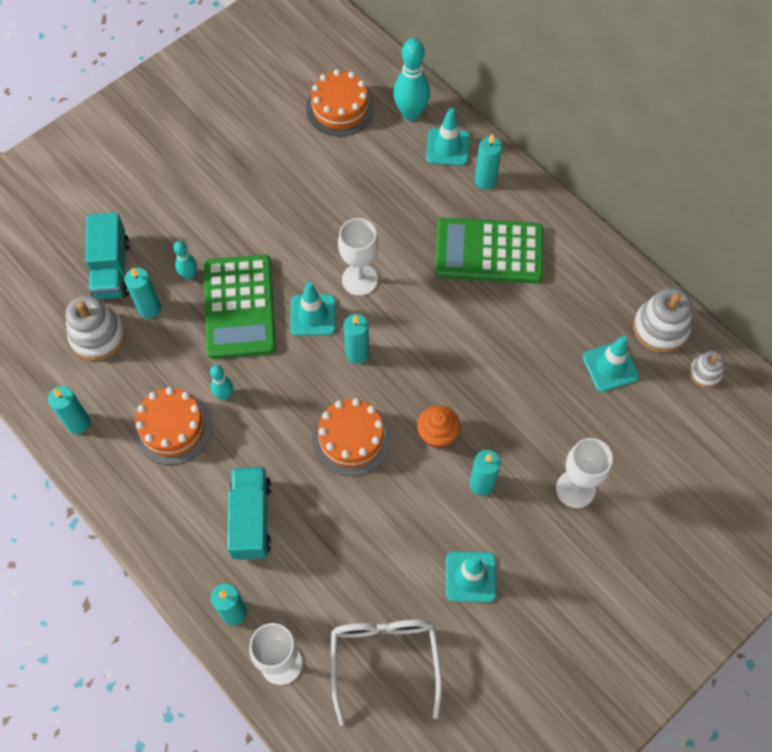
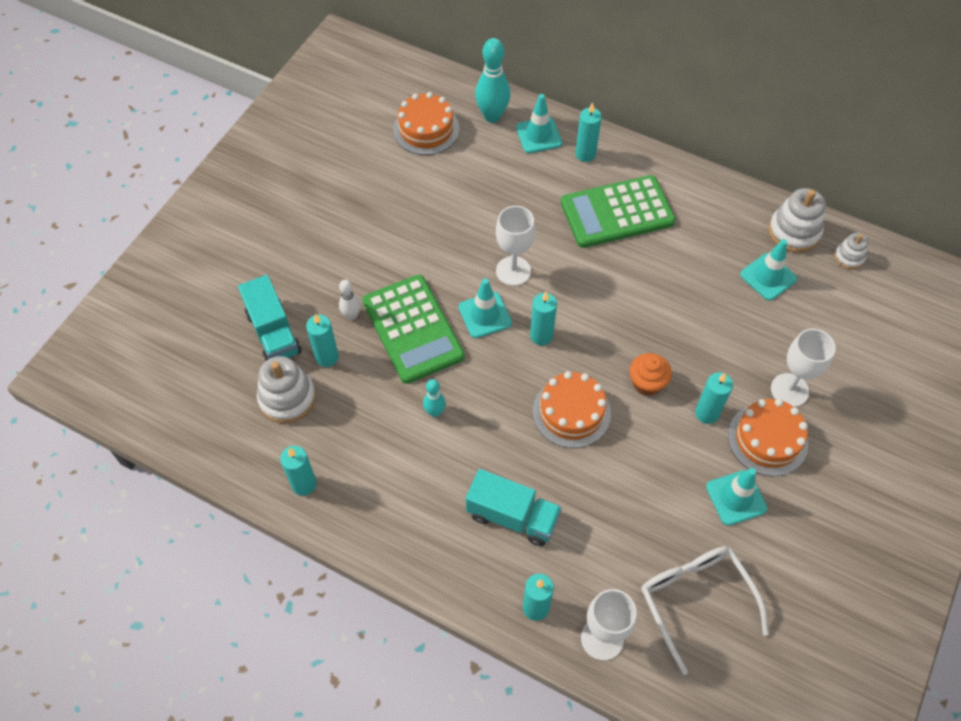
camera: 20 degrees left, 5 degrees down
orange cake [133,387,213,465] -> orange cake moved to [728,399,808,476]
turquoise bowling pin [173,241,197,280] -> white bowling pin [339,280,360,320]
turquoise truck [227,467,271,560] -> turquoise truck turned 135 degrees clockwise [466,469,562,546]

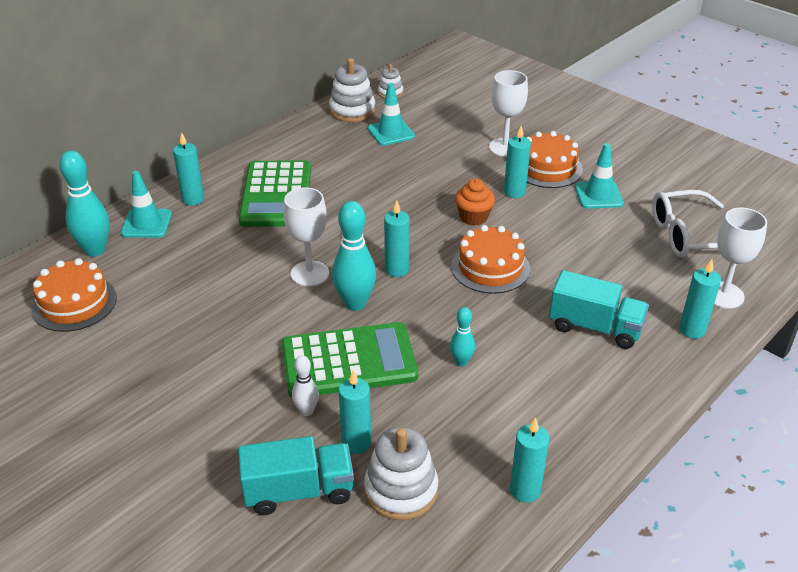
camera: 75 degrees left, 20 degrees down
turquoise traffic cone [459,278,512,338] -> turquoise bowling pin [332,201,376,311]
turquoise truck [466,469,562,546] -> turquoise truck turned 75 degrees clockwise [549,270,649,349]

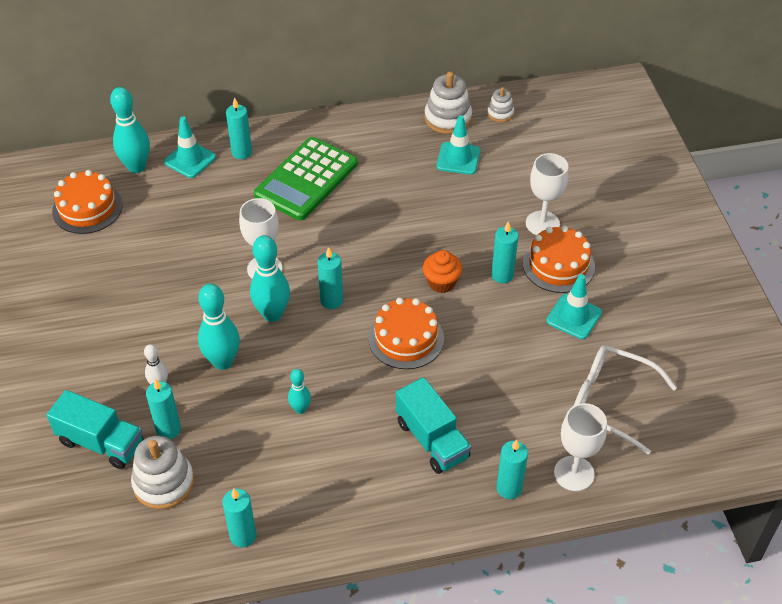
camera: 35 degrees right, 10 degrees up
green calculator [282,322,418,398] -> turquoise bowling pin [198,283,240,370]

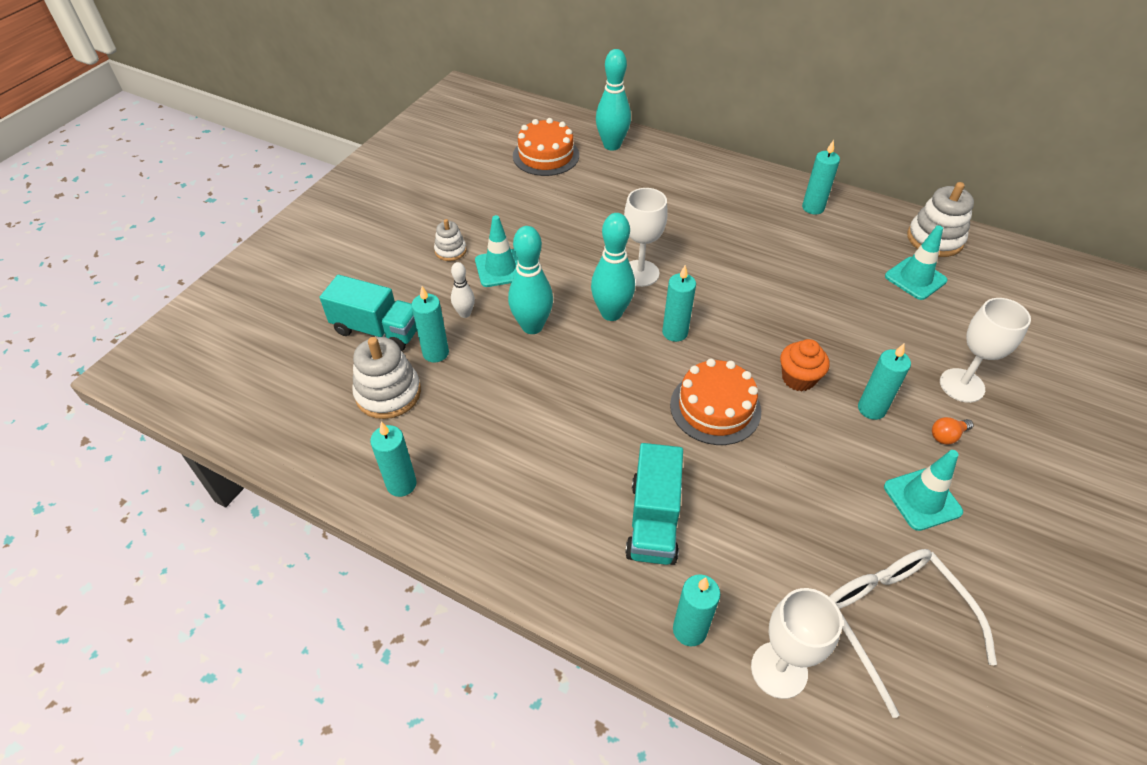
camera: 40 degrees right, 0 degrees up
turquoise truck [47,390,143,469] -> turquoise truck turned 45 degrees counterclockwise [320,275,417,351]
turquoise traffic cone [164,116,216,178] -> turquoise traffic cone moved to [475,215,518,287]
turquoise candle [226,97,252,159] -> turquoise candle moved to [802,140,840,215]
green calculator [254,137,358,220] -> none
turquoise bowling pin [288,369,311,414] -> none
white stacking toy [487,87,514,122] -> white stacking toy moved to [434,219,467,261]
orange cake [523,226,595,293] -> orange light bulb [932,417,974,445]

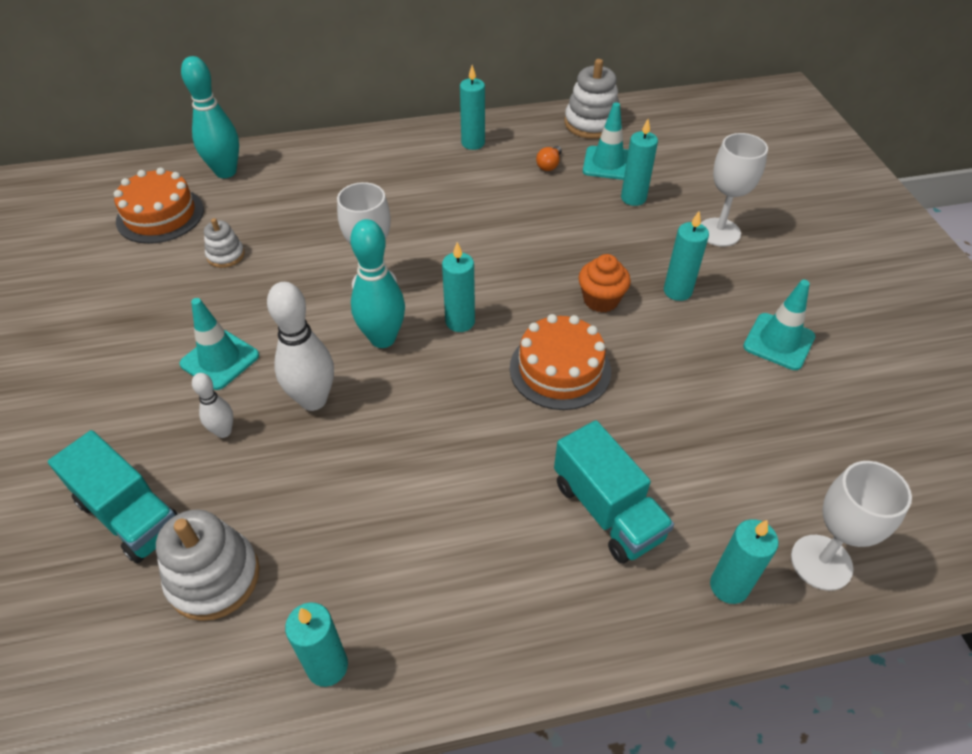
camera: 40 degrees left, 0 degrees up
turquoise truck [320,275,417,351] -> turquoise truck turned 60 degrees clockwise [48,430,179,564]
turquoise candle [412,286,449,363] -> turquoise candle moved to [621,119,658,206]
white stacking toy [434,219,467,261] -> white stacking toy moved to [204,218,245,268]
turquoise bowling pin [508,226,553,334] -> white bowling pin [267,282,334,411]
white glasses [829,549,997,718] -> none
orange light bulb [932,417,974,445] -> orange light bulb moved to [536,146,562,171]

